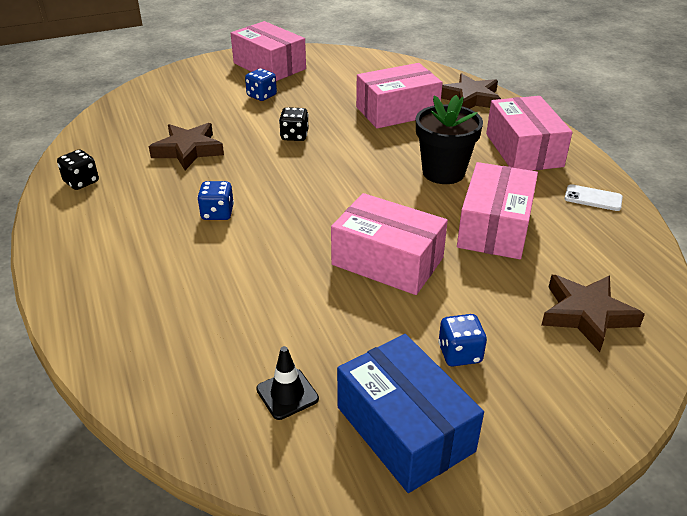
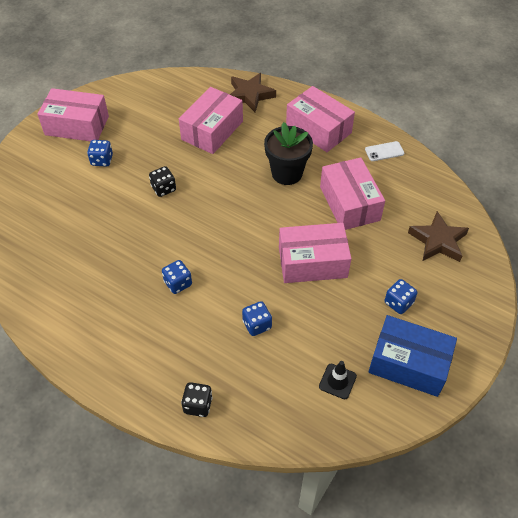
camera: 35 degrees left, 15 degrees up
black dice [57,150,99,190] -> black dice moved to [181,382,213,417]
brown star [149,123,224,170] -> none
none -> blue dice [242,301,272,336]

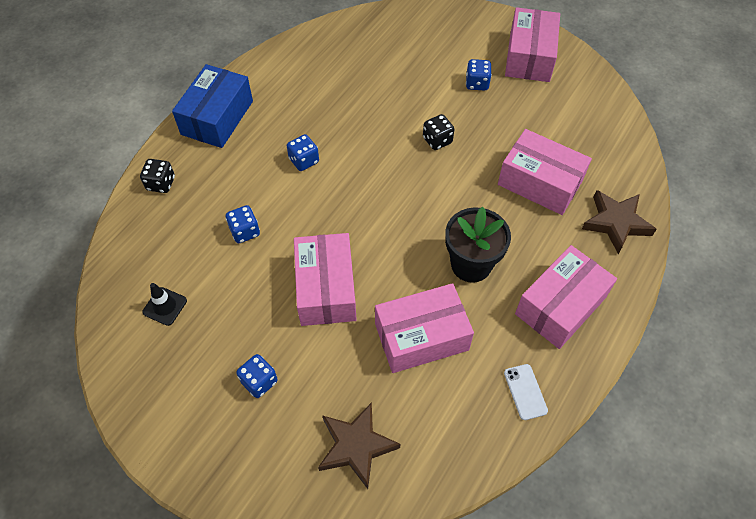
camera: 90 degrees right, 5 degrees up
blue box [368,315,457,397] -> blue box moved to [172,64,253,148]

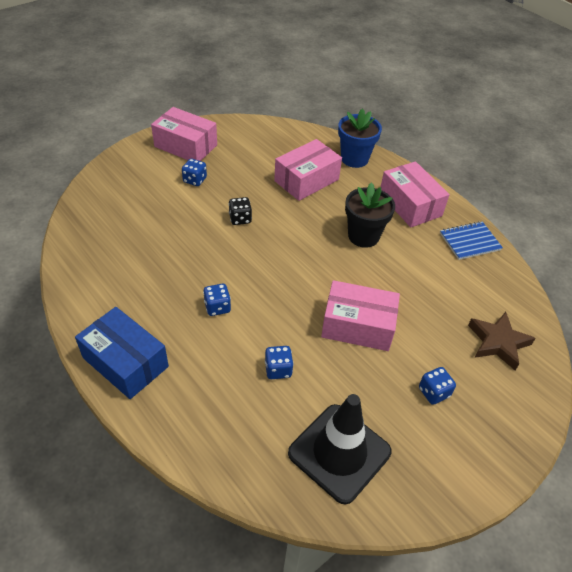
camera: 75 degrees left, 10 degrees down
black dice [140,159,175,193] -> none
black traffic cone [142,283,187,326] -> black traffic cone [288,394,392,505], size x2.34
pink box [375,283,474,373] -> none
white phone [504,364,548,420] -> blue notebook [440,221,503,260]
brown star [582,190,657,254] -> blue flower pot [338,108,382,168]

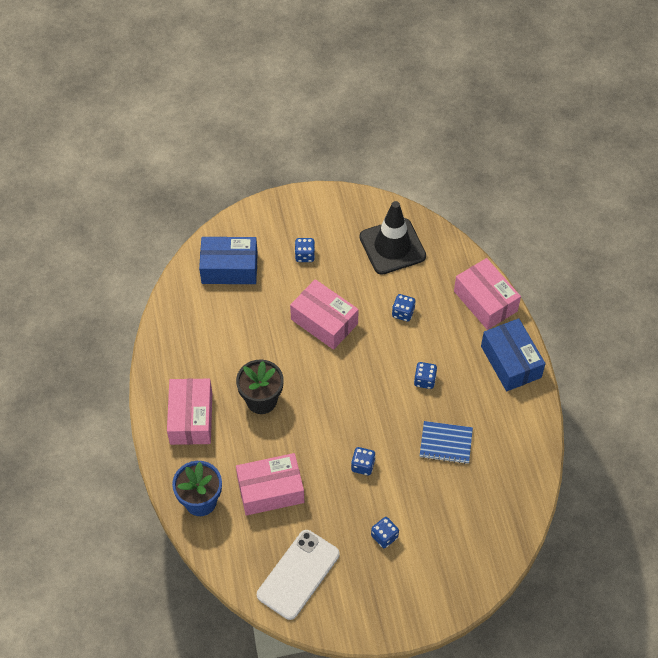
camera: 150 degrees left, 10 degrees up
pink box [151,107,217,161] -> pink box moved to [454,258,521,330]
black dice [229,197,252,225] -> blue dice [351,447,376,475]
blue notebook [440,221,503,260] -> blue notebook moved to [420,421,473,464]
brown star [468,312,536,370] -> blue box [199,237,258,284]
none -> white phone [257,530,340,620]

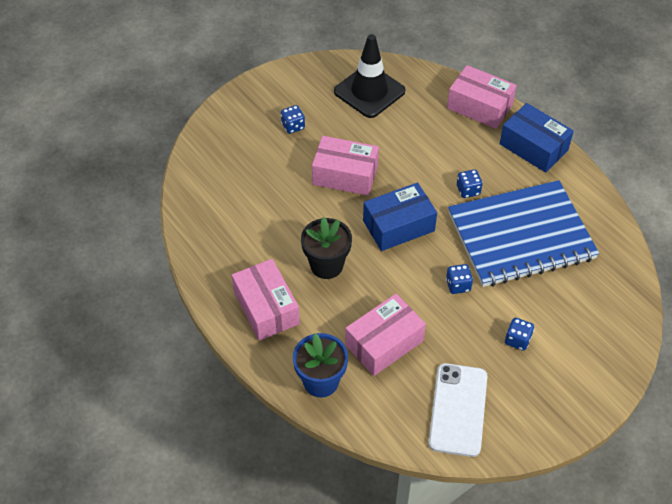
camera: 25 degrees left, 5 degrees down
blue box [199,237,258,284] -> blue box moved to [363,182,437,251]
blue dice [392,294,416,322] -> none
blue notebook [420,421,473,464] -> blue notebook [448,180,599,287], size x2.40

